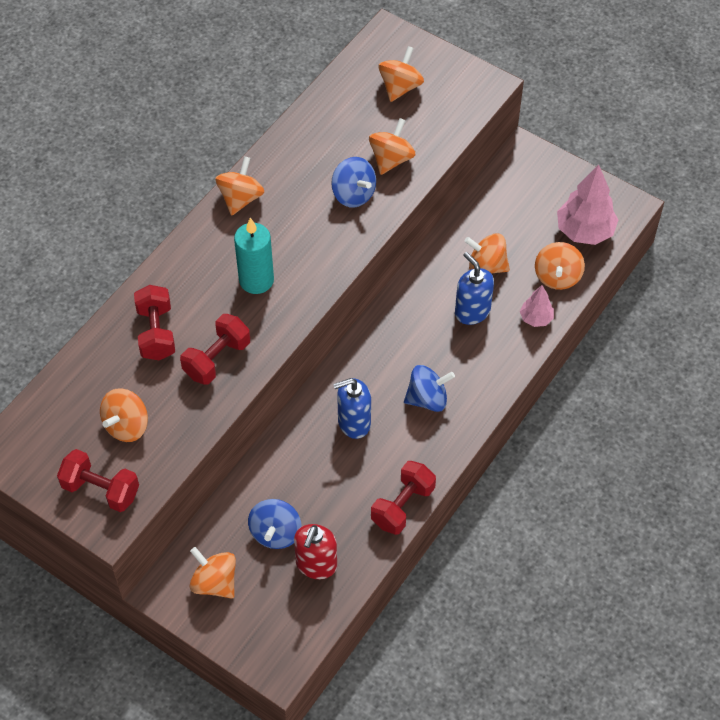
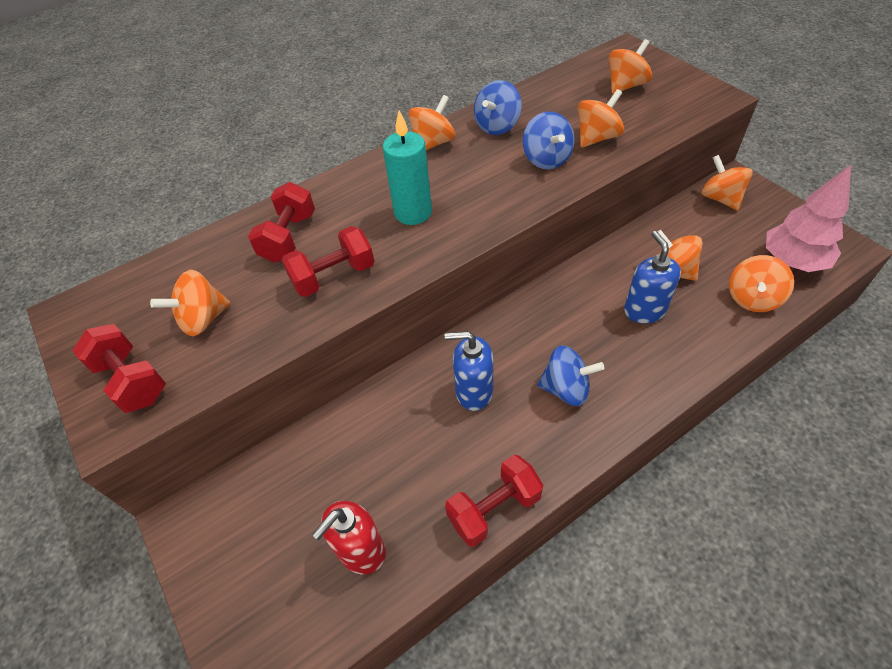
camera: 25 degrees right, 5 degrees down
orange spinning top [190,547,236,599] -> orange spinning top moved to [701,155,753,210]
blue spinning top [248,499,302,549] -> blue spinning top moved to [474,80,522,135]
pink tree [520,285,554,327] -> none

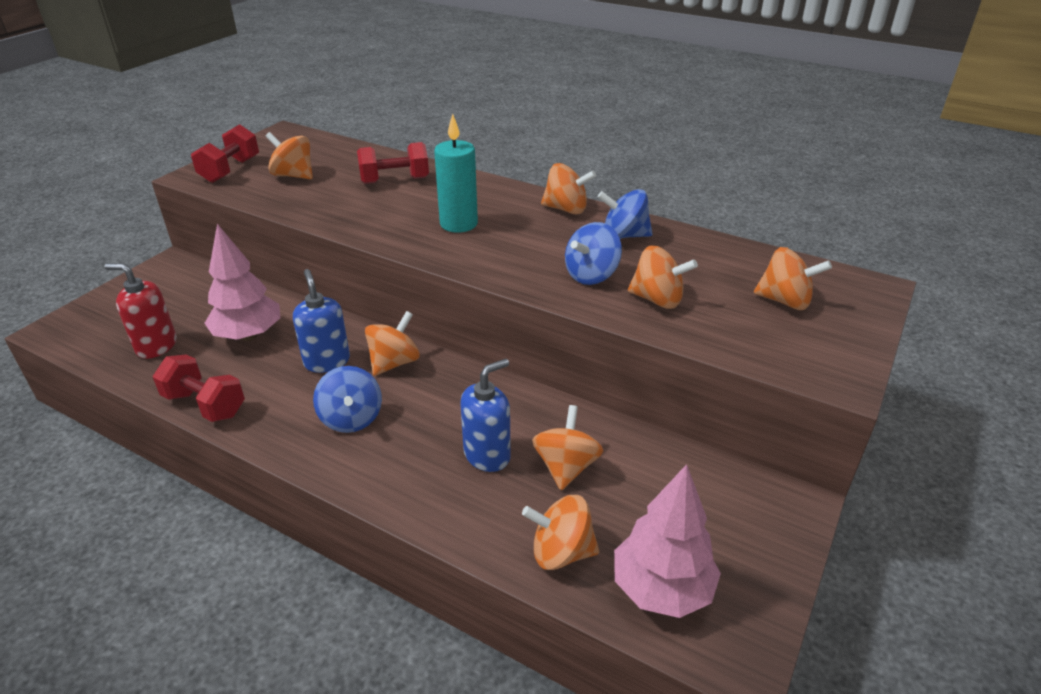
camera: 60 degrees right, 15 degrees down
red dumbbell [282,226,375,297] -> none
orange spinning top [701,155,753,210] -> orange spinning top moved to [365,311,420,376]
none -> pink tree [204,224,280,341]

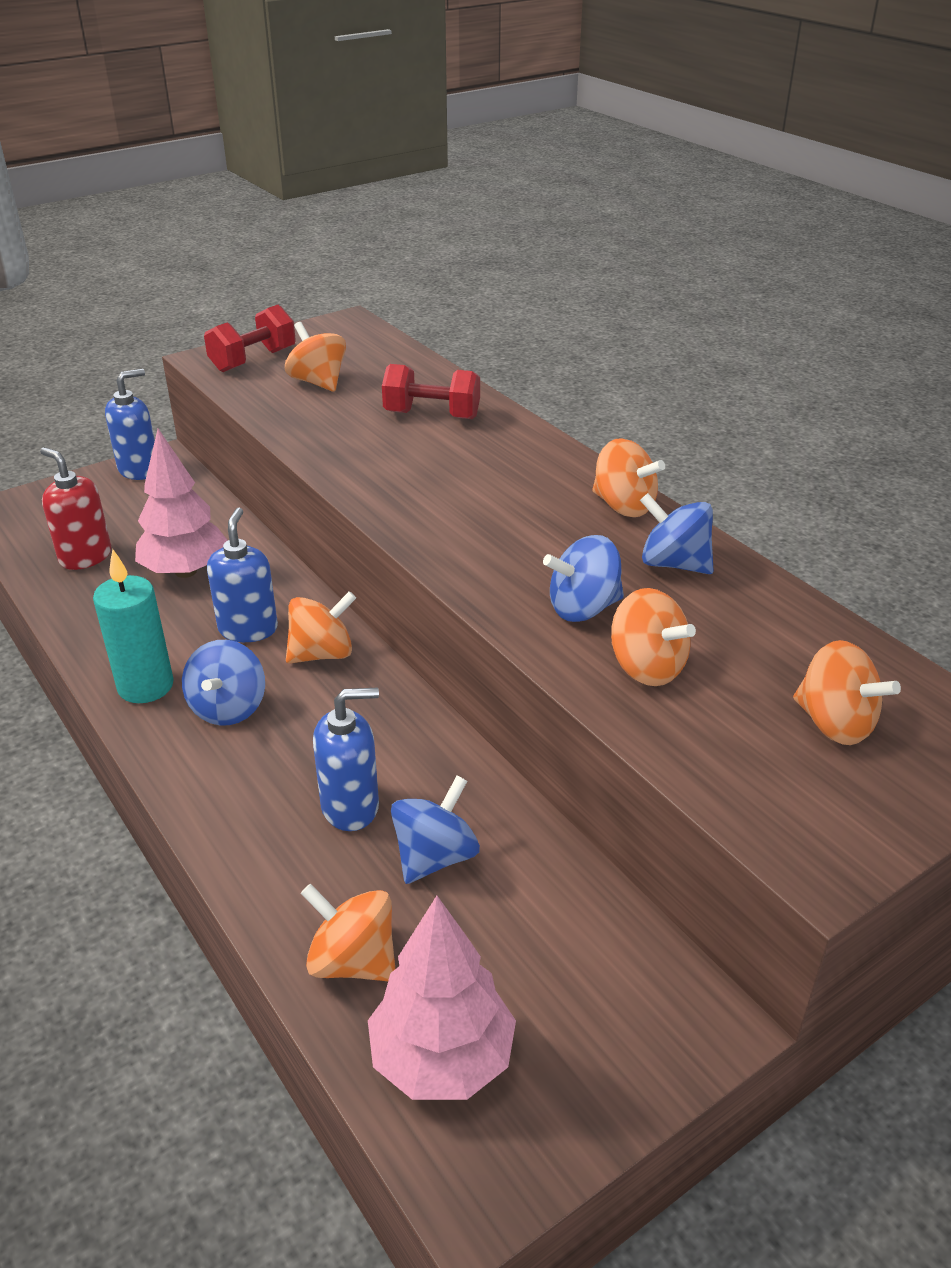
camera: 25 degrees right, 0 degrees up
red dumbbell [153,354,245,422] -> none
turquoise candle [434,113,478,233] -> turquoise candle moved to [93,549,174,703]
orange spinning top [532,405,603,490] -> blue spinning top [391,776,480,884]
none -> blue soap dispenser [105,369,155,480]

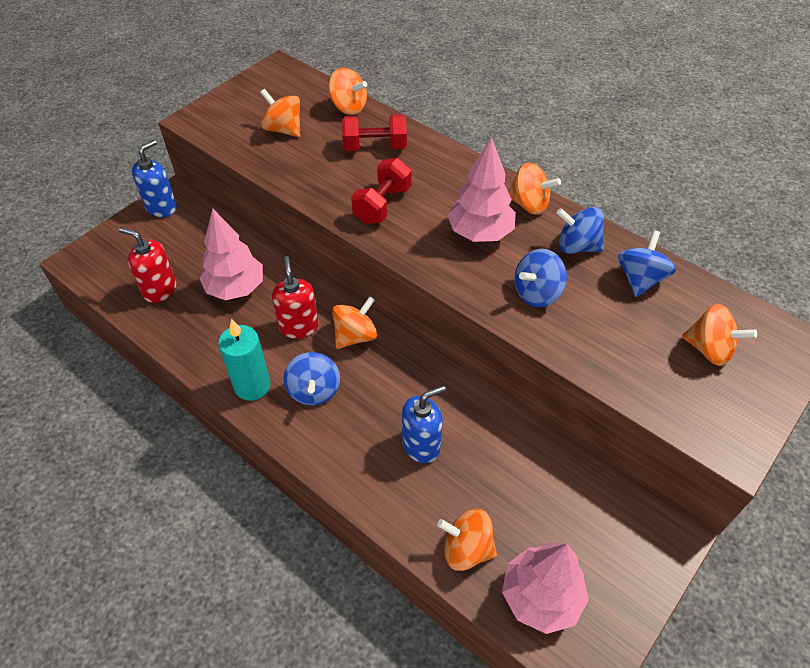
camera: 15 degrees left, 15 degrees up
red dumbbell [204,305,296,372] -> red dumbbell moved to [351,158,412,224]
blue soap dispenser [207,508,278,642] -> red soap dispenser [272,256,319,339]
blue spinning top [391,776,480,884] -> blue spinning top moved to [618,230,676,297]
orange spinning top [611,588,696,686] -> orange spinning top moved to [329,68,367,115]
none -> pink tree [447,137,516,242]

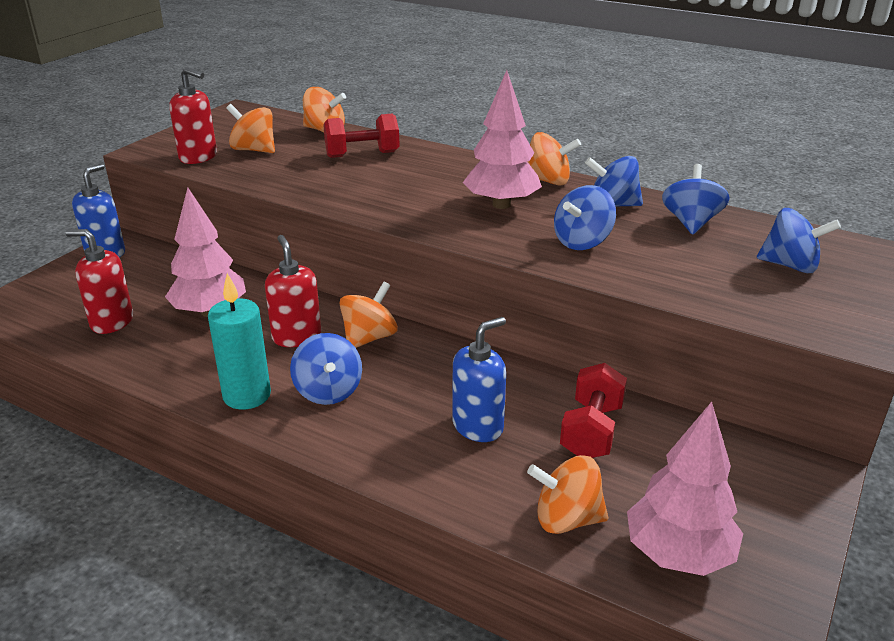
camera: 10 degrees left, 20 degrees down
red dumbbell [351,158,412,224] -> red dumbbell moved to [560,363,627,458]
orange spinning top [682,304,757,366] -> blue spinning top [757,208,841,273]
none -> red soap dispenser [169,67,217,164]

